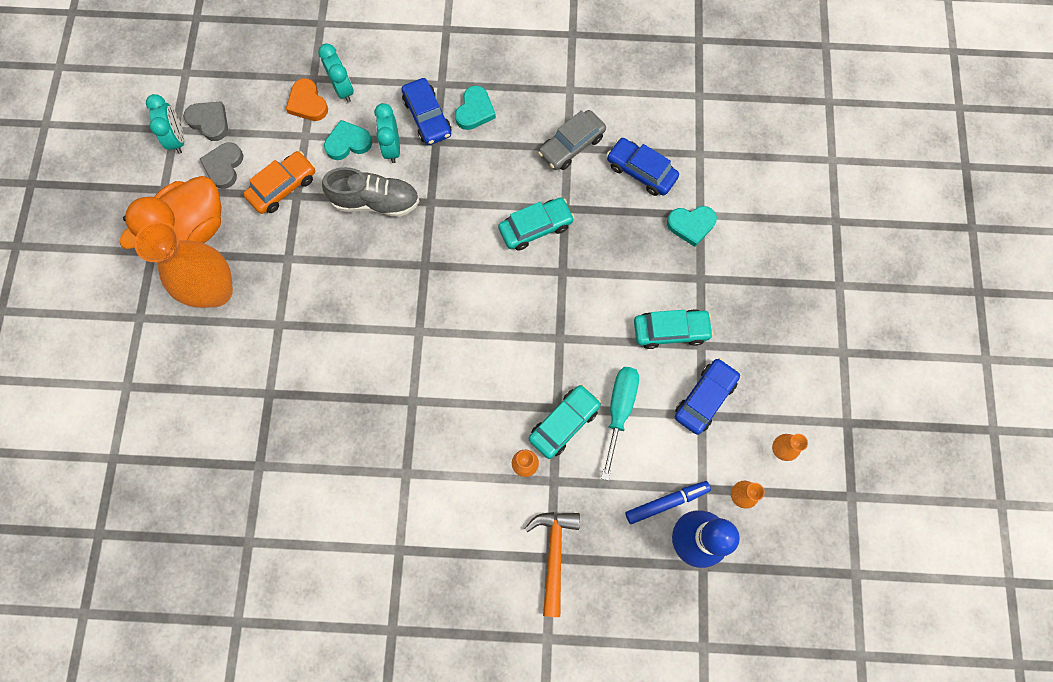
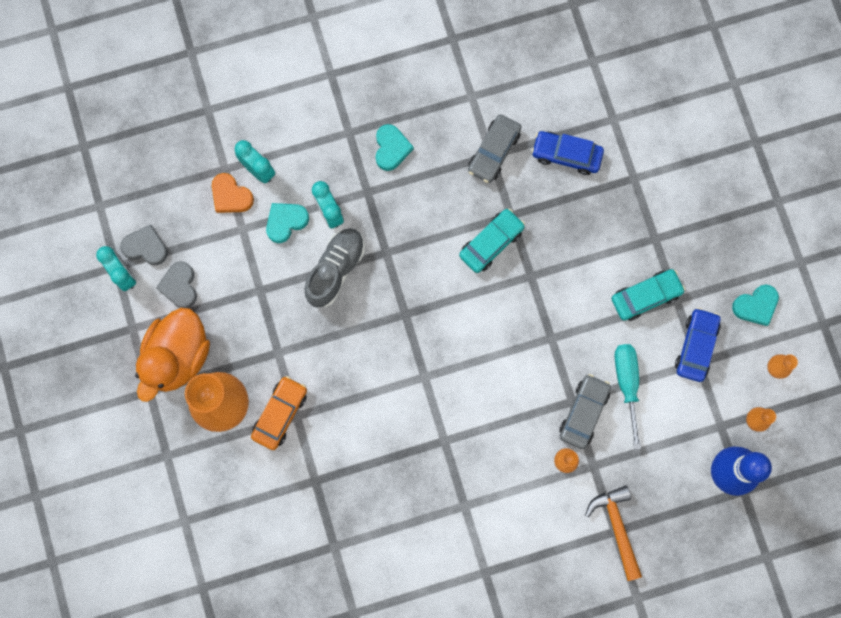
camera: 20 degrees left, 5 degrees up
orange car [243,151,315,214] -> orange car moved to [251,376,307,450]
grey shoe [322,167,419,217] -> grey shoe turned 45 degrees counterclockwise [305,228,365,308]
blue car [402,78,451,145] -> none
turquoise car [529,385,601,459] -> grey car [559,374,611,449]
blue marker [625,481,711,524] -> none
turquoise heart [667,206,717,247] -> turquoise heart moved to [732,284,779,326]

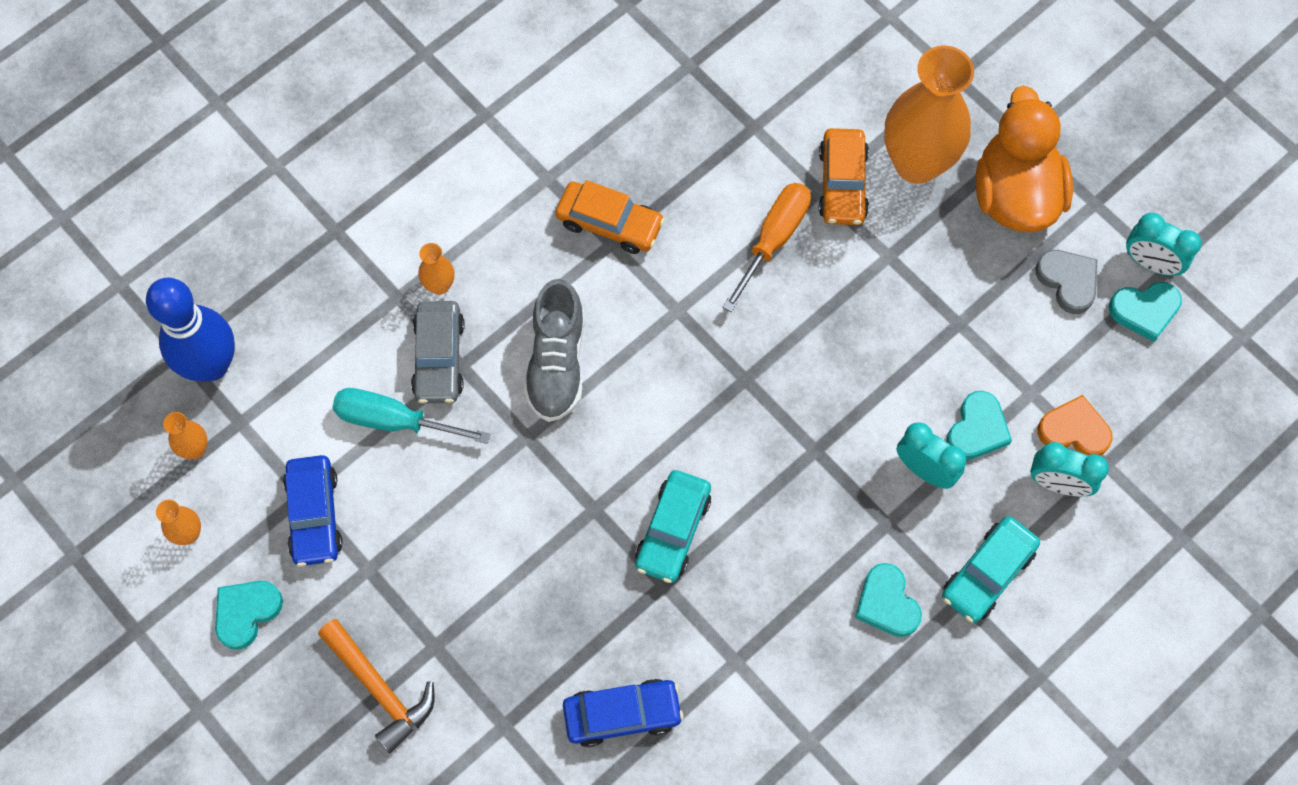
camera: 155 degrees right, 10 degrees down
grey heart [120,225,168,265] -> turquoise heart [1109,282,1182,342]
grey shoe [305,228,365,308] -> grey shoe moved to [524,279,584,422]
grey car [468,114,521,183] -> none
orange hammer [585,485,642,581] -> orange hammer moved to [318,619,435,754]
turquoise car [611,269,685,321] -> turquoise car moved to [942,516,1040,623]
turquoise screwdriver [614,344,641,450] -> turquoise screwdriver turned 135 degrees clockwise [332,388,490,444]
none -> orange car [555,180,665,254]
none -> orange screwdriver [723,183,811,312]

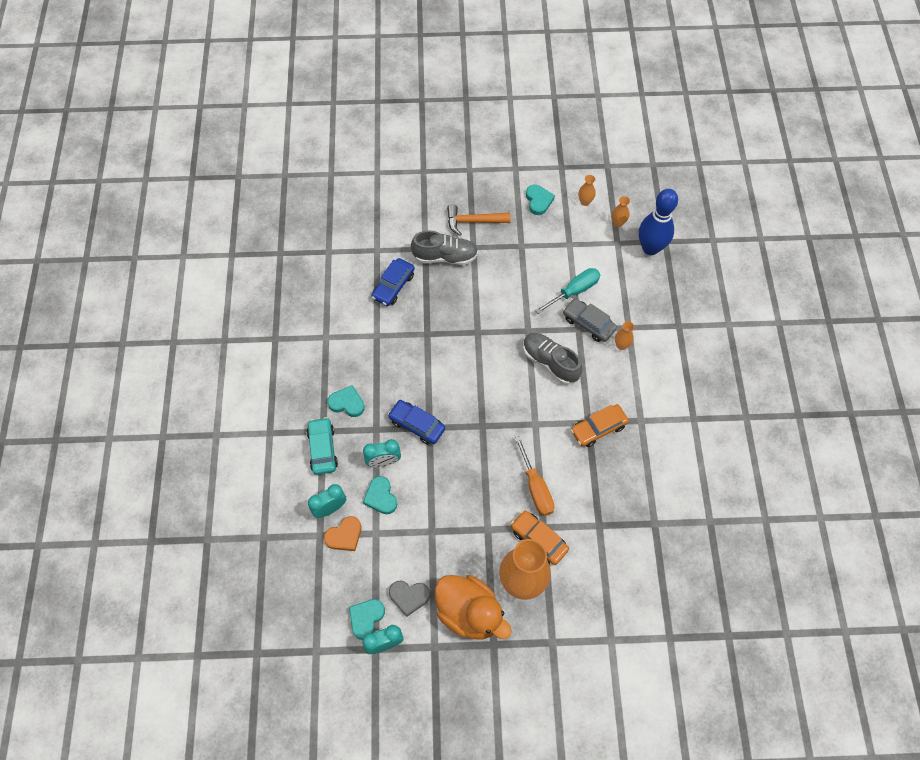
camera: 130 degrees right, 5 degrees down
blue car [283,455,343,567] -> blue car moved to [388,400,445,445]
turquoise car [635,470,711,583] -> none
none -> grey shoe [411,230,478,265]

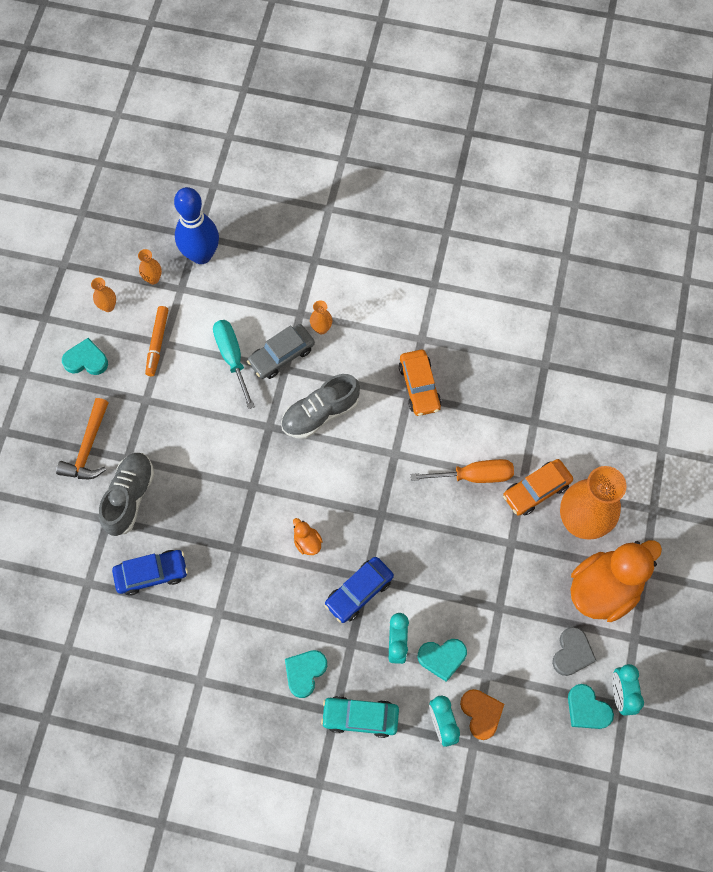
camera: 75 degrees left, 5 degrees up
blue car [371,258,415,306] -> blue car turned 60 degrees counterclockwise [112,550,188,596]
none -> orange marker [145,306,168,376]
none -> orange duck [293,518,323,555]

